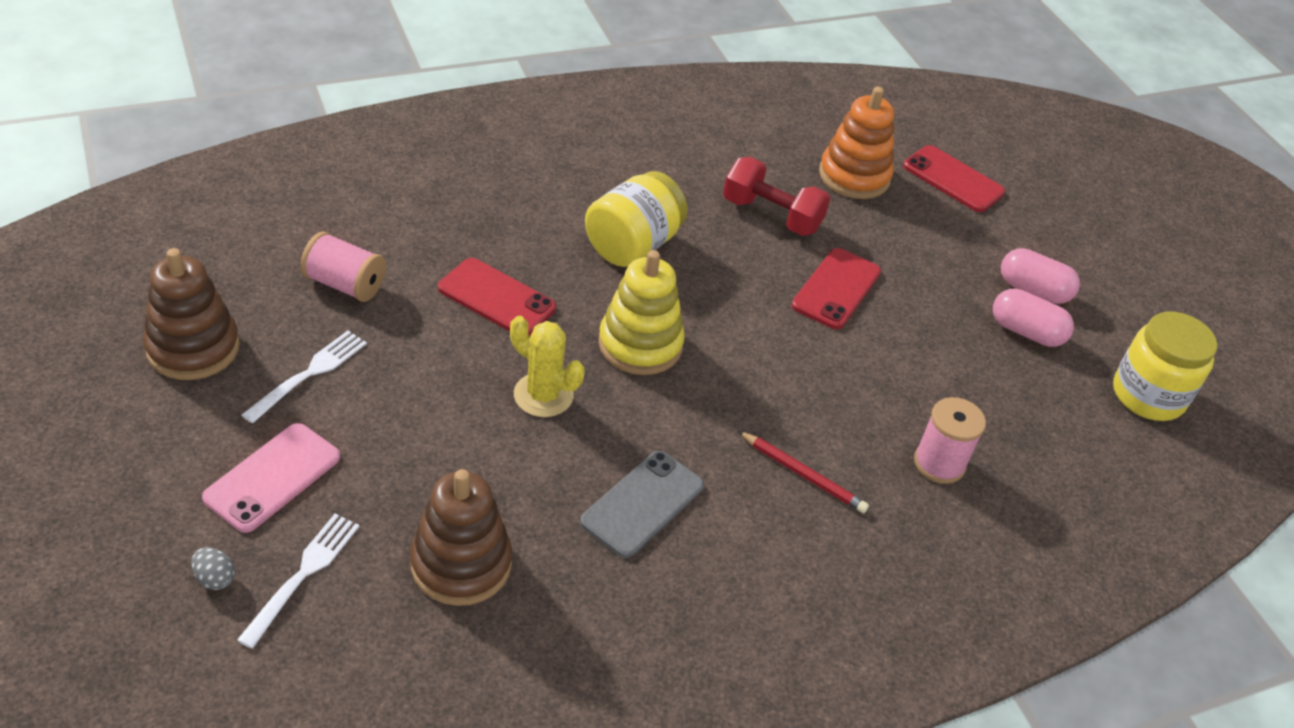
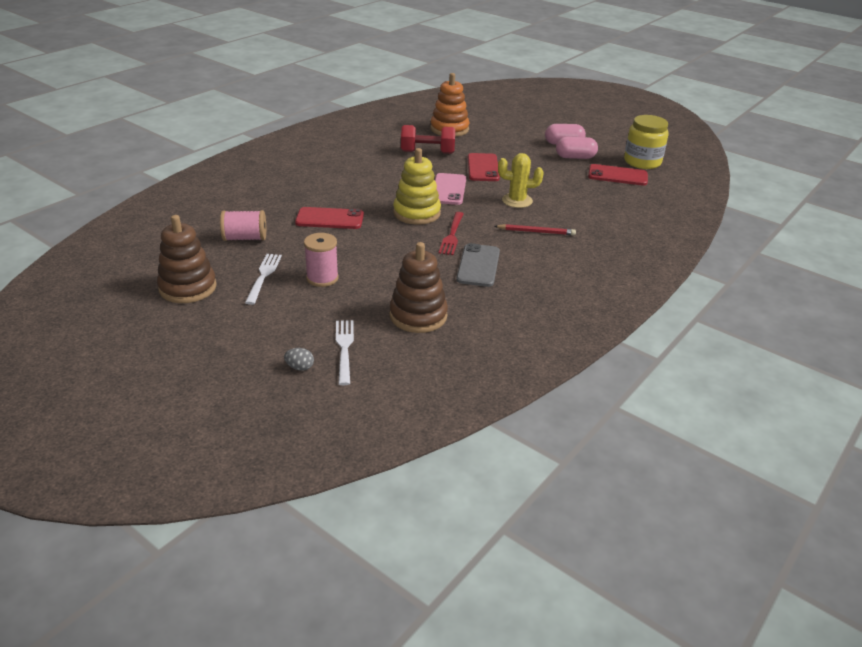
camera: 25 degrees left, 10 degrees down
pink phone [202,423,340,533] -> pink phone moved to [435,173,466,205]
yellow cactus [510,316,585,417] -> yellow cactus moved to [498,153,544,208]
yellow jar [585,171,688,267] -> none
red phone [903,145,1005,212] -> red phone moved to [588,164,648,186]
pink spool [914,397,986,484] -> pink spool moved to [304,233,339,287]
none -> red fork [439,212,464,255]

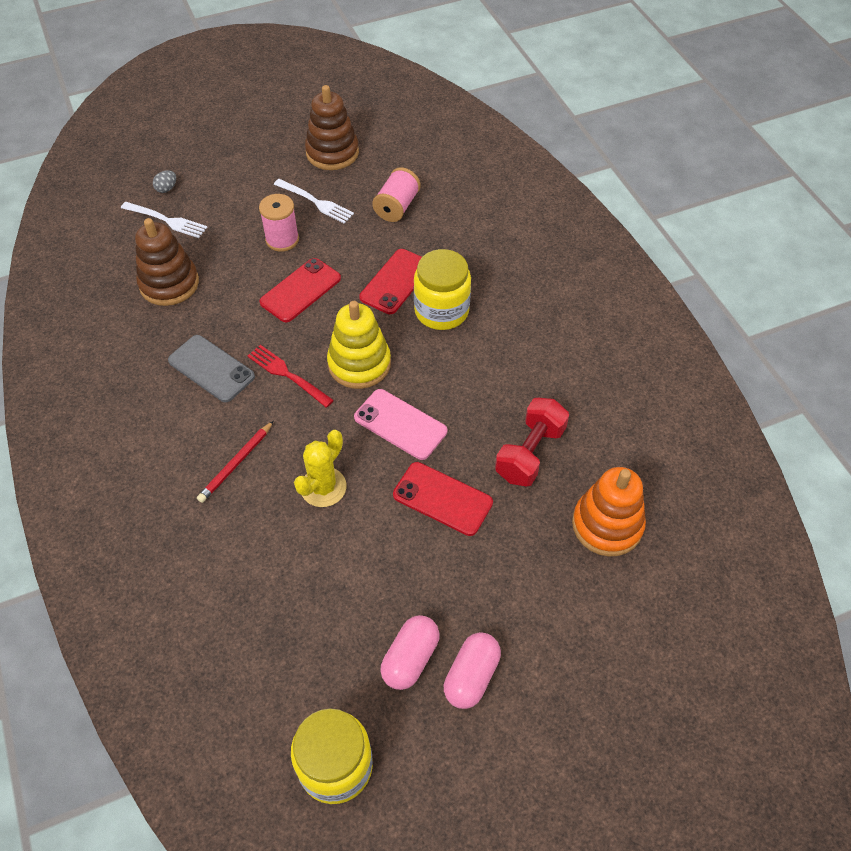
camera: 120 degrees right, 20 degrees up
red phone [588,164,648,186] -> red phone moved to [259,258,341,322]
none -> yellow jar [414,249,471,330]

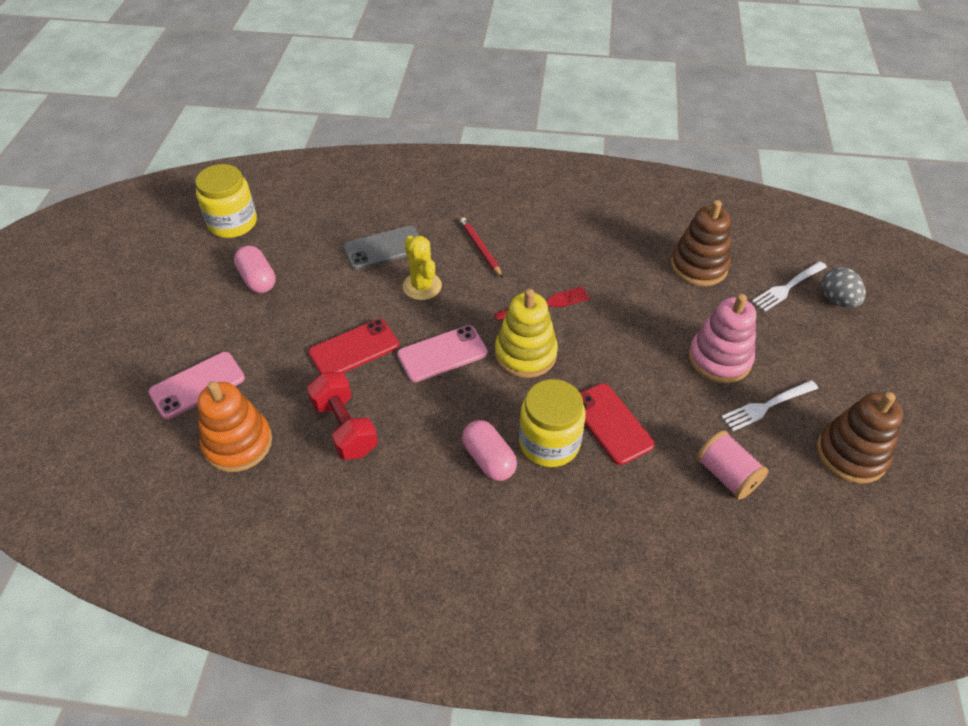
camera: 120 degrees right, 5 degrees down
grey egg [153,170,176,193] -> grey egg [821,267,866,308], size x1.71
grey phone [168,335,255,402] -> grey phone moved to [343,225,419,270]
pink spool [259,194,299,252] -> pink stacking toy [689,294,756,383]
red phone [259,258,341,322] -> none
pink capsule [444,632,501,709] -> pink capsule moved to [462,420,517,481]
none -> pink phone [148,352,245,419]

